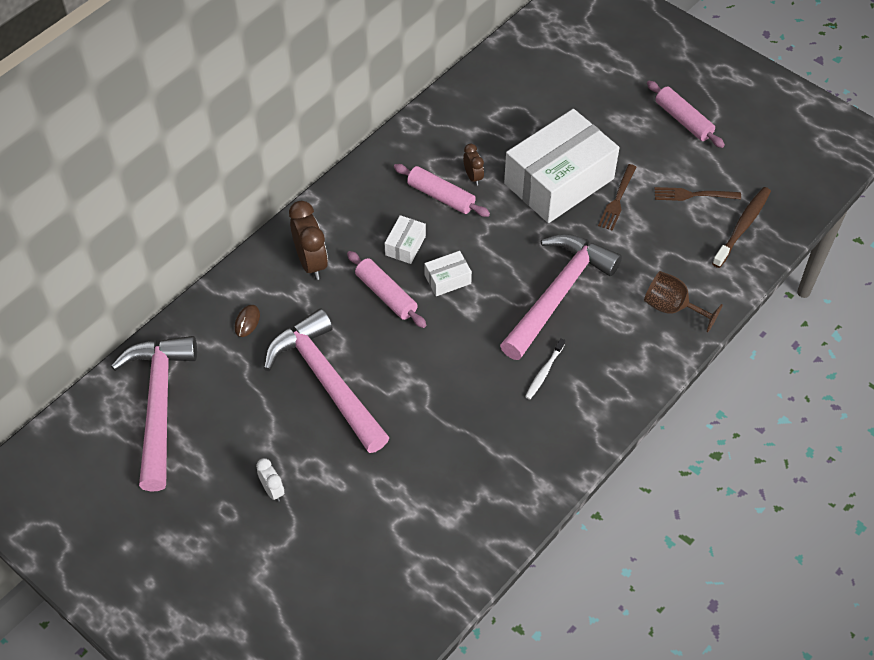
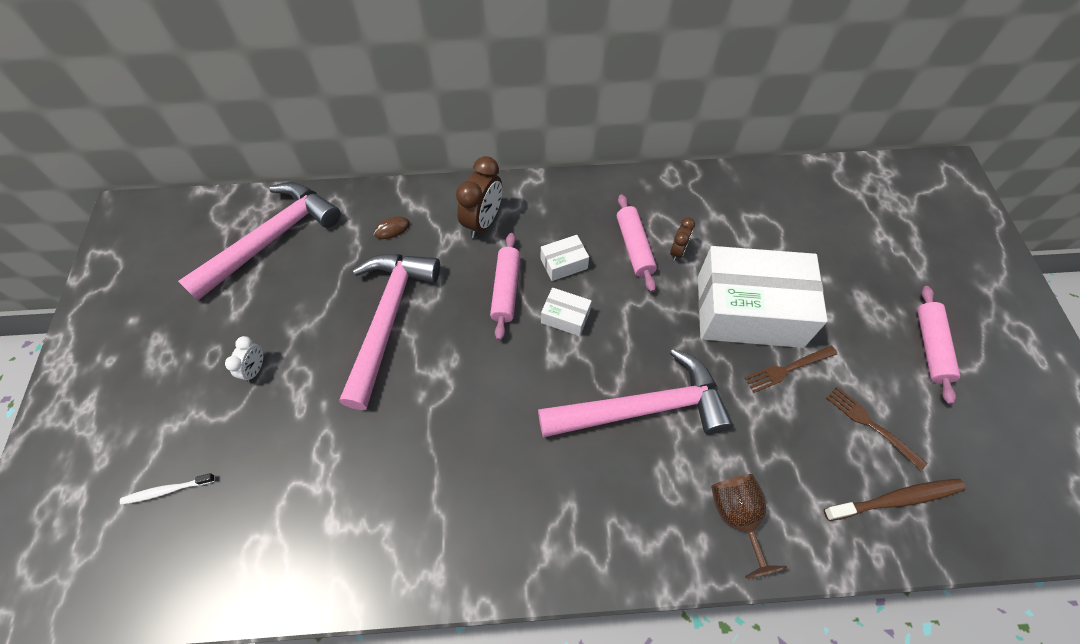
camera: 45 degrees right, 5 degrees up
white toothbrush [525,338,565,399] -> white toothbrush moved to [120,473,215,505]

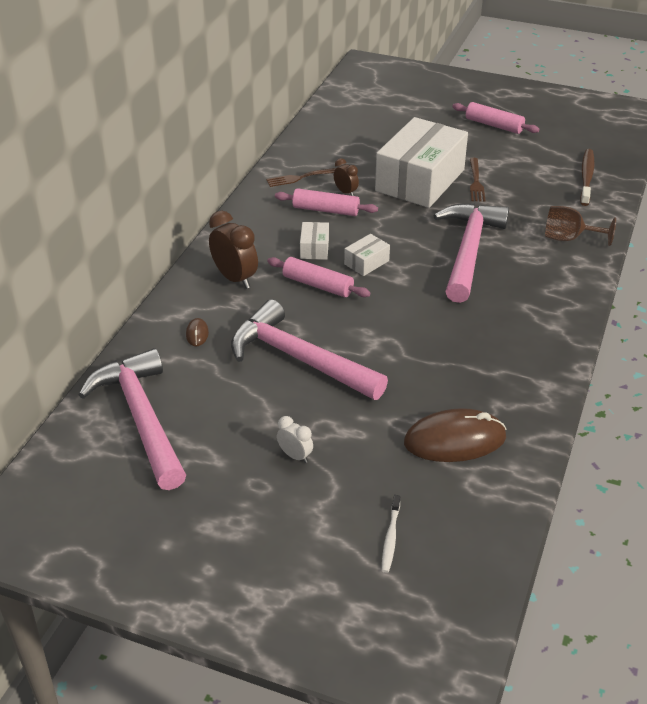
camera: 65 degrees left, 20 degrees down
brown fork [826,387,928,471] -> brown fork moved to [266,168,336,187]
none -> brown mouse [404,408,507,462]

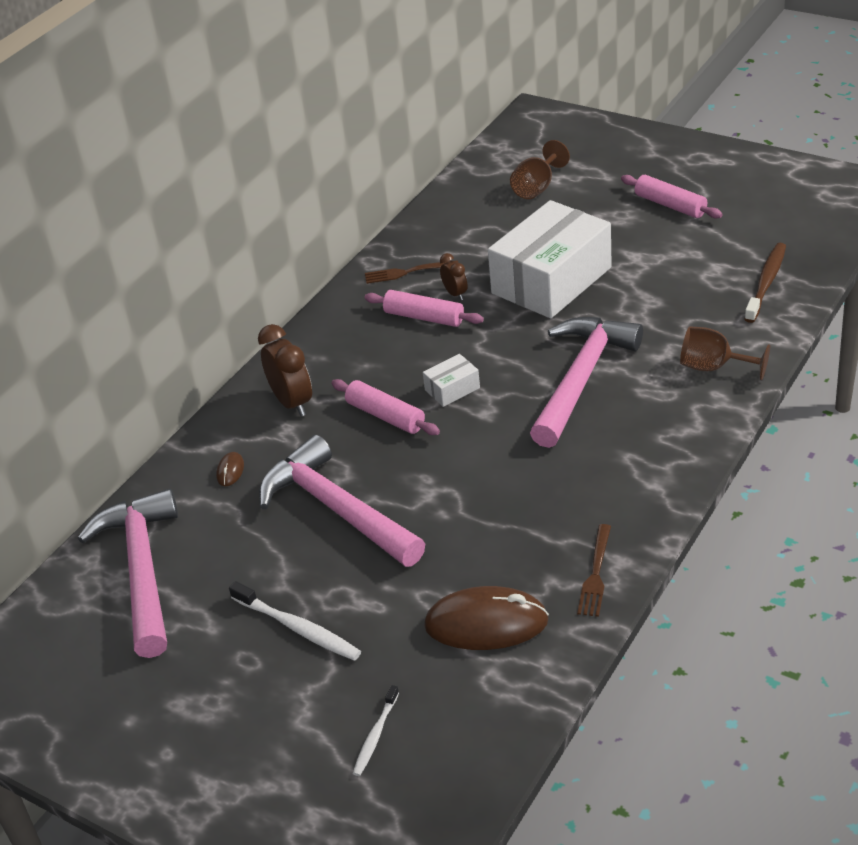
camera: 15 degrees right, 0 degrees up
white clock [277,416,313,463] -> white toothbrush [229,581,361,661]
white box [300,222,329,260] -> none
brown fork [470,158,486,202] -> brown fork moved to [577,524,611,617]
none -> brown goblet [510,140,570,199]

